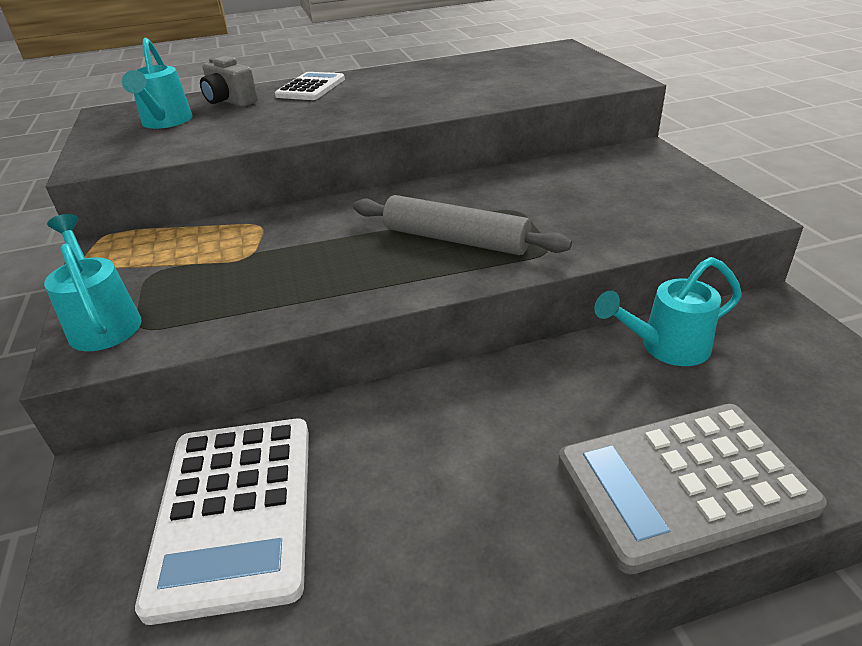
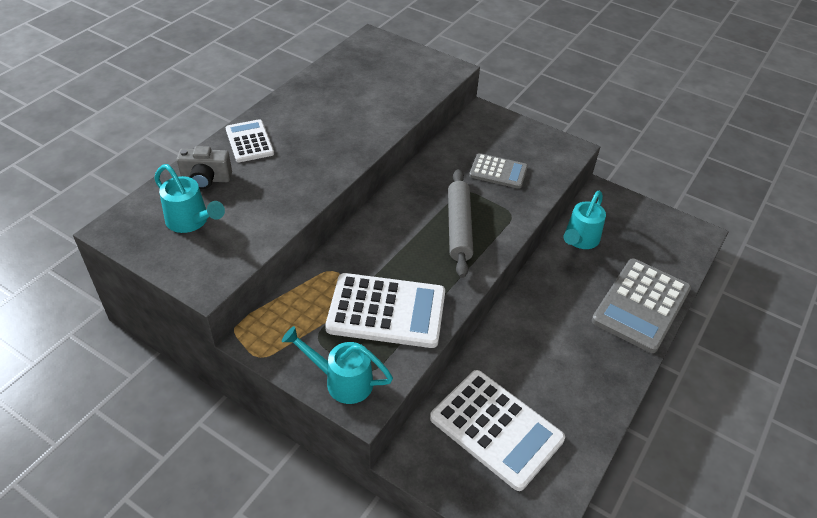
camera: 45 degrees left, 10 degrees up
grey rolling pin [353,195,572,255] -> grey rolling pin turned 75 degrees counterclockwise [448,169,473,278]
none -> white calculator [325,273,445,348]
none -> grey calculator [469,153,528,189]

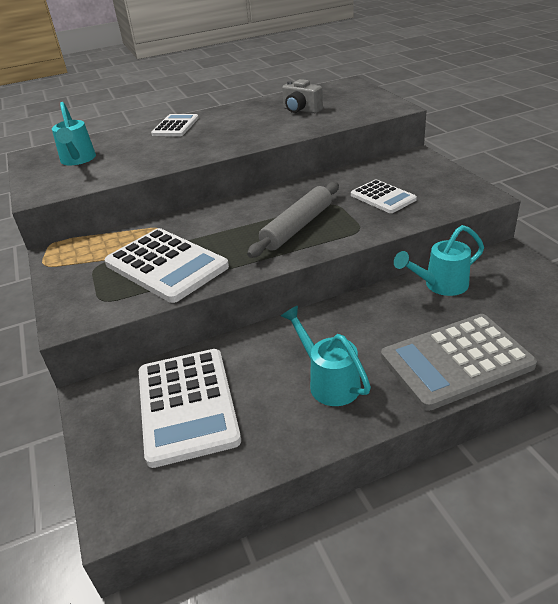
camera: 40 degrees right, 10 degrees down
grey camera [176,146,232,189] -> grey camera moved to [282,79,323,113]
turquoise watering can [282,326,393,404] -> turquoise watering can moved to [281,306,371,406]
grey calculator [469,153,528,189] -> white calculator [351,180,417,213]

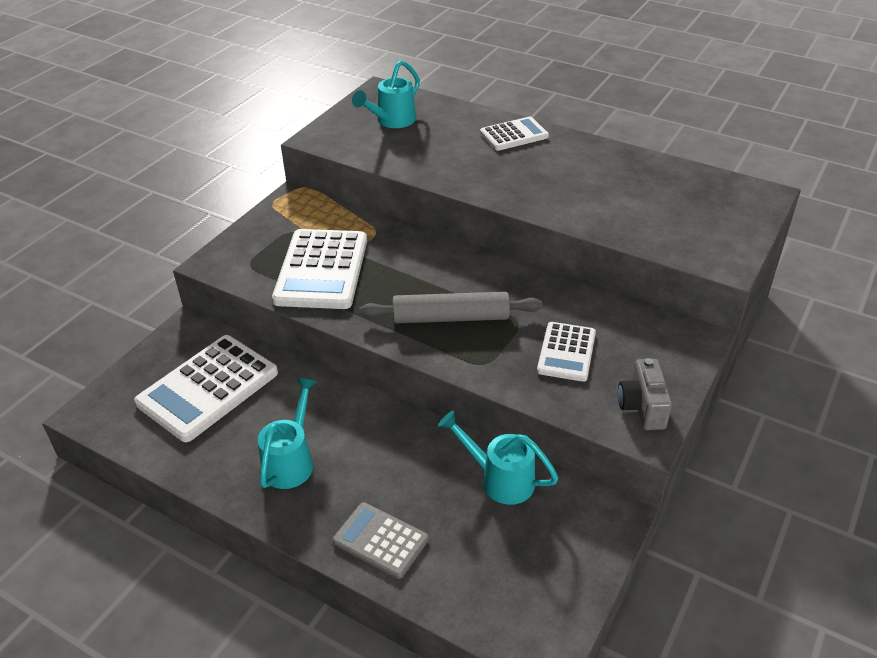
camera: 50 degrees right, 5 degrees up
grey camera [282,79,323,113] -> grey camera moved to [618,358,672,430]
grey calculator [381,314,537,411] -> grey calculator [333,502,429,579], size x0.58

